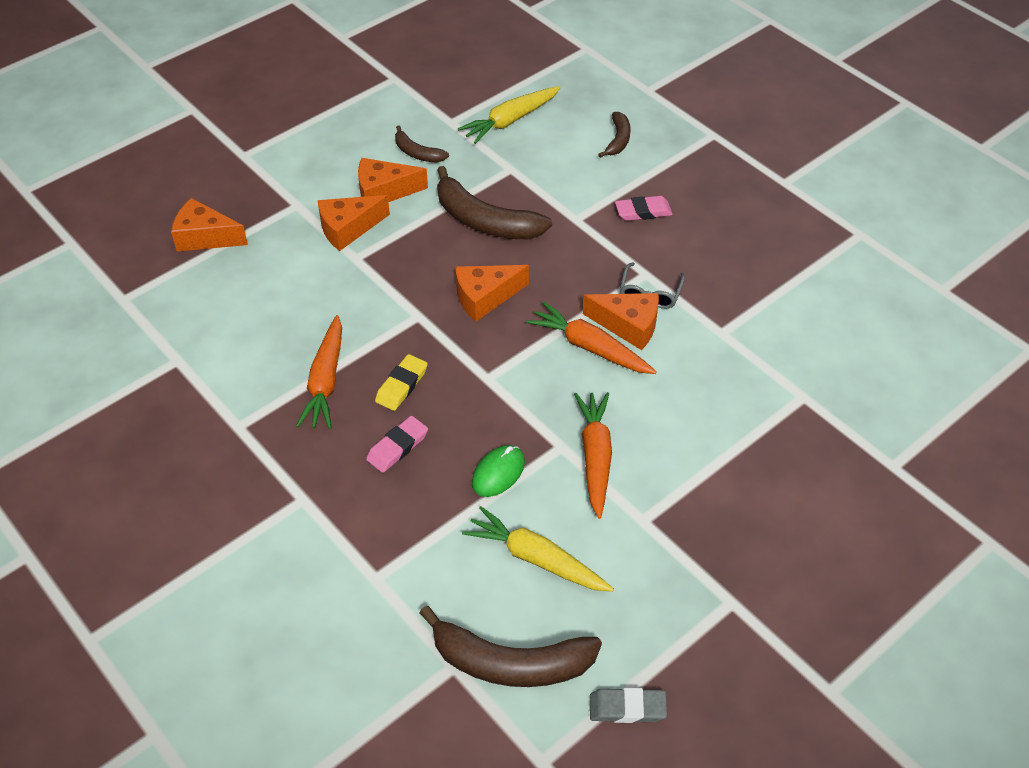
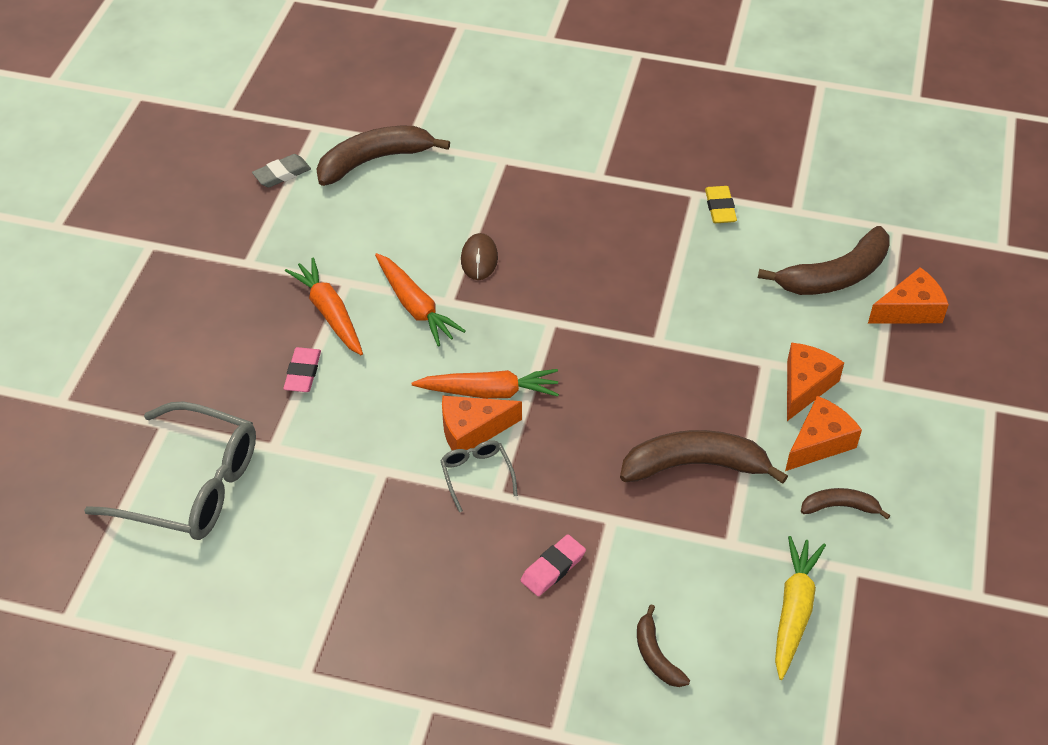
camera: 145 degrees right, 0 degrees up
orange carrot [296,315,342,429] -> orange carrot moved to [285,258,363,355]
pink eraser [366,416,428,473] -> pink eraser moved to [283,347,321,392]
yellow eraser [375,354,428,411] -> yellow eraser moved to [705,186,737,223]
orange cheese [455,265,529,322] -> none
yellow carrot [462,506,614,592] -> none
green mouse [472,445,525,497] -> brown mouse [461,233,498,280]
none -> grey glasses [84,401,256,540]
none -> brown banana [758,226,890,295]

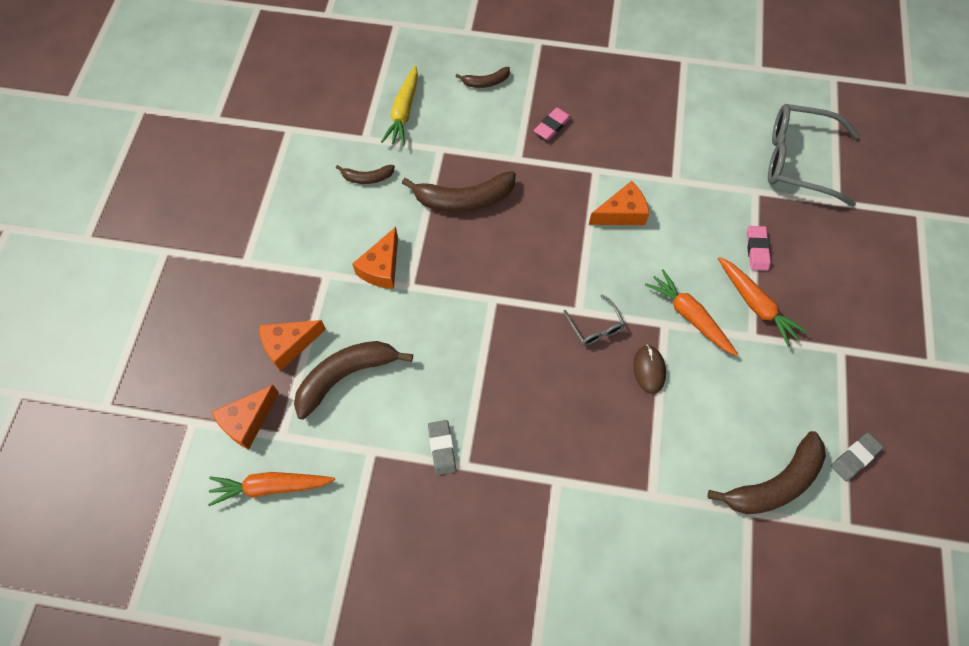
camera: 175 degrees right, 15 degrees up
orange carrot [412,369,559,399] -> orange carrot moved to [208,472,335,506]
grey glasses [440,440,518,513] -> grey glasses moved to [563,295,625,345]
brown banana [637,604,690,687] -> brown banana turned 105 degrees clockwise [455,67,510,88]
yellow eraser [705,186,737,223] -> grey eraser [428,420,456,475]
orange cheese [785,396,862,471] -> orange cheese moved to [212,385,279,449]

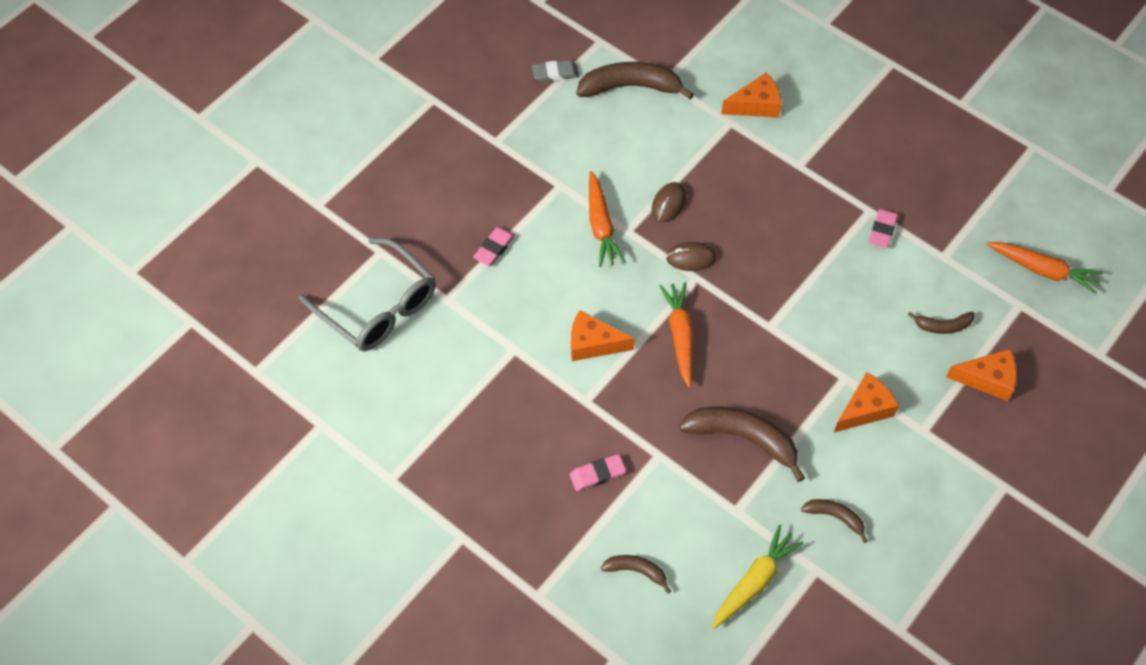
camera: 150 degrees left, 5 degrees down
orange cheese [212,385,279,449] -> orange cheese moved to [721,72,782,118]
brown banana [294,341,413,420] -> brown banana [908,311,975,334], size x0.52
grey eraser [428,420,456,475] -> pink eraser [869,209,898,248]
grey glasses [563,295,625,345] -> brown mouse [666,242,717,271]
orange carrot [718,257,807,347] -> orange carrot moved to [659,282,694,388]

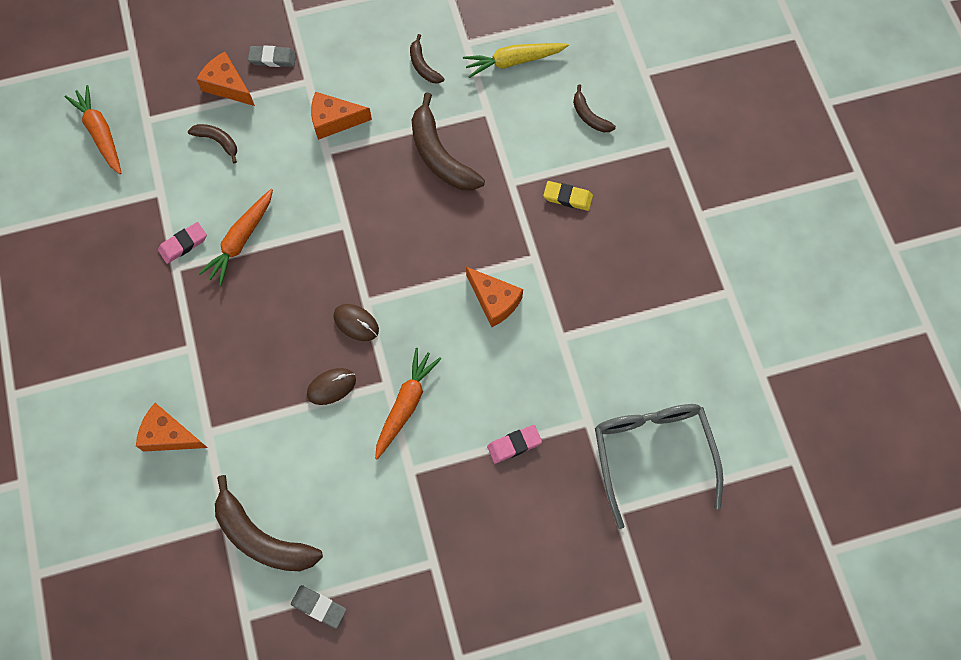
camera: 145 degrees left, 10 degrees up
pink eraser [570,454,626,491] -> yellow eraser [543,181,593,211]
orange carrot [659,282,694,388] -> orange carrot moved to [198,189,273,286]
none -> grey eraser [248,45,296,67]

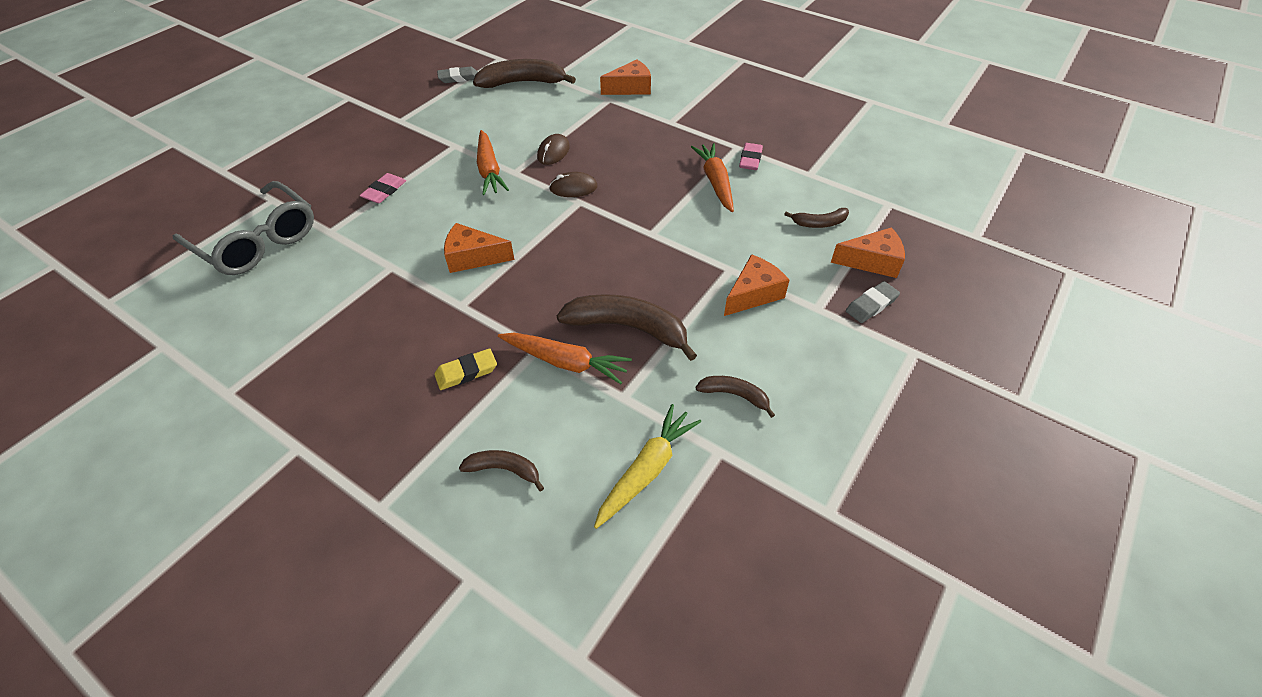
camera: 140 degrees right, 20 degrees down
orange carrot [65,85,122,174] -> orange carrot moved to [498,333,632,384]

